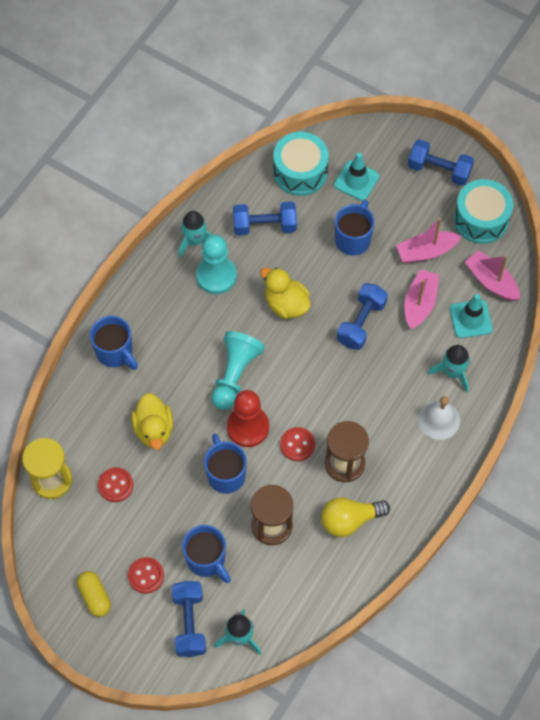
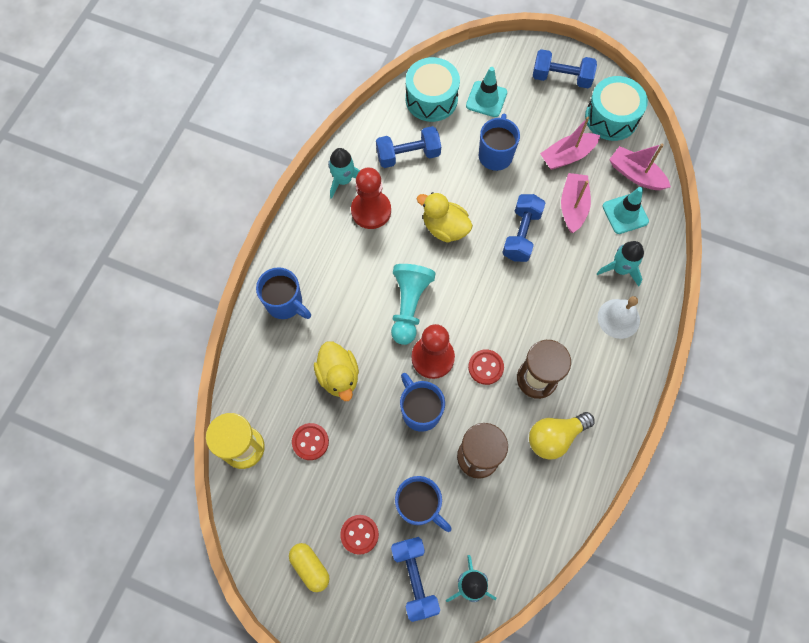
camera: 10 degrees left, 5 degrees up
turquoise pawn [196,235,237,294] -> red pawn [351,168,391,229]

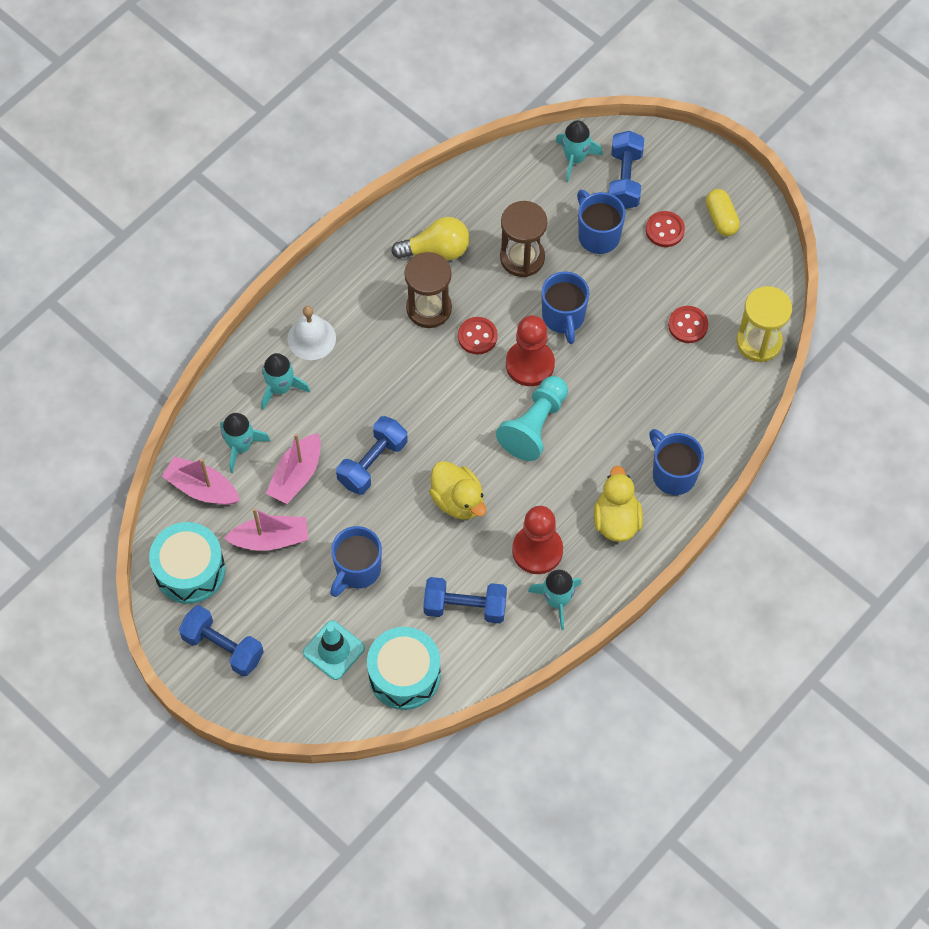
camera: 160 degrees left, 5 degrees down
yellow duck [314,342,359,401] -> yellow duck moved to [594,466,643,542]
turquoise traffic cone [602,187,649,234] -> turquoise rocket [220,413,271,473]
pink boat [609,144,671,190] -> pink boat turned 150 degrees clockwise [162,457,240,505]

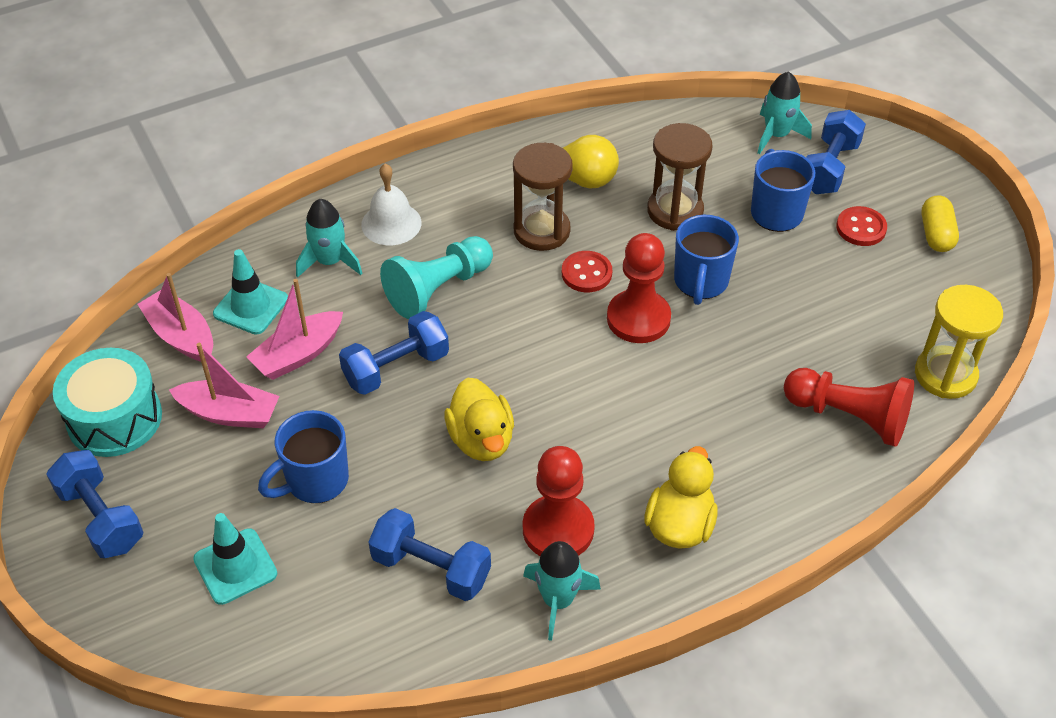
camera: 20 degrees right, 15 degrees down
turquoise rocket [220,413,271,473] -> turquoise traffic cone [213,249,288,335]
turquoise drum [367,627,441,710] -> none
turquoise pawn [496,376,568,461] -> turquoise pawn moved to [380,236,493,319]
blue mug [649,429,704,495] -> none
red button [668,306,708,343] -> none
none -> red pawn [784,368,914,447]

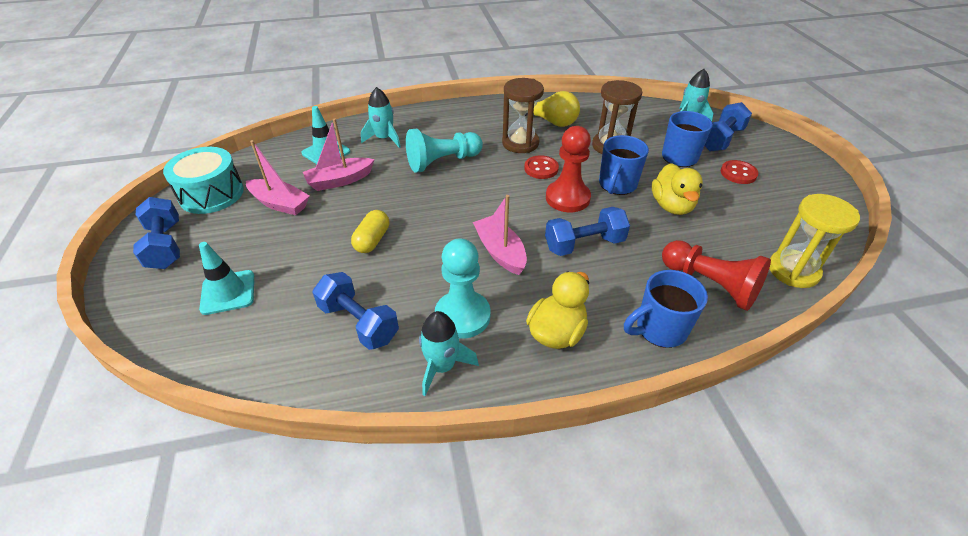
camera: 15 degrees right, 5 degrees down
pink boat [137,273,213,363] -> pink boat moved to [473,195,527,275]
blue mug [258,410,349,503] -> blue mug moved to [624,270,708,348]
blue dumbbell [339,311,449,395] -> blue dumbbell moved to [545,207,630,256]
white bell [361,164,422,245] -> none
yellow duck [444,378,514,461] -> yellow duck moved to [652,163,703,215]
red pawn [523,446,595,556] -> turquoise pawn [435,239,490,339]
yellow capsule [921,195,959,252] -> yellow capsule moved to [351,210,389,253]

